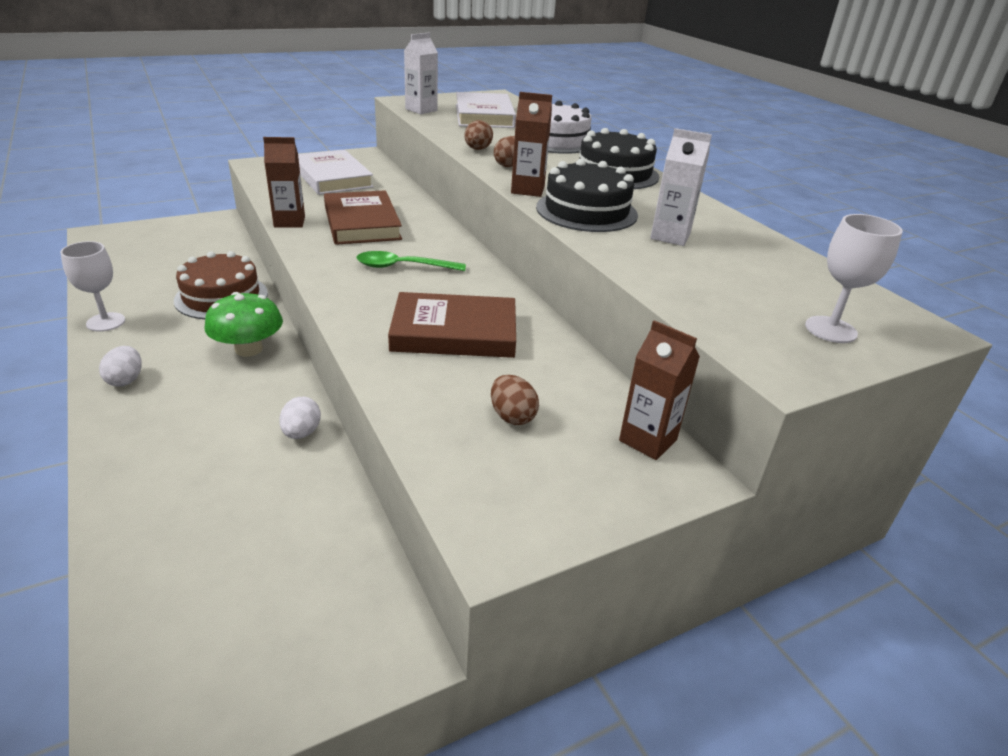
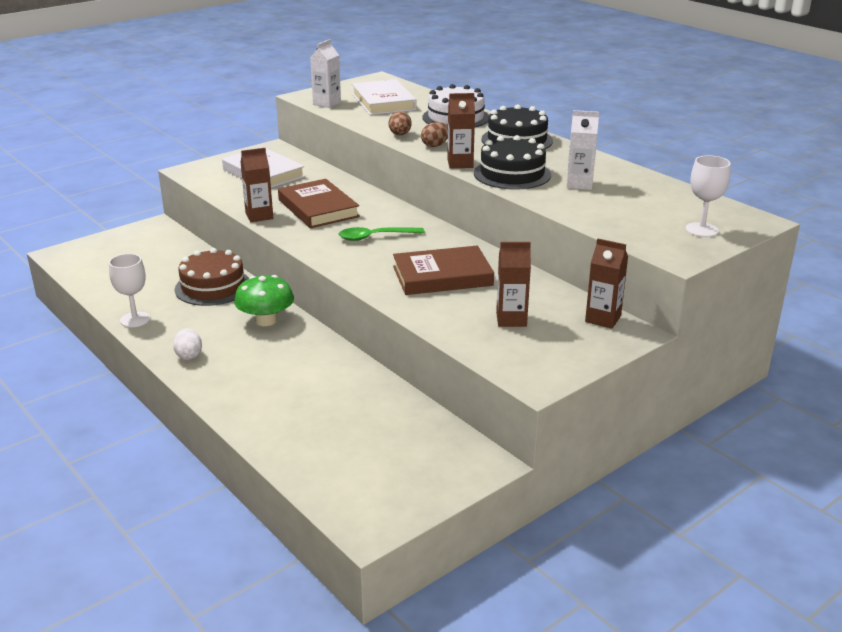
camera: 10 degrees left, 5 degrees down
white egg [279,397,321,439] -> none
brown egg [491,375,539,425] -> brown carton [496,242,531,327]

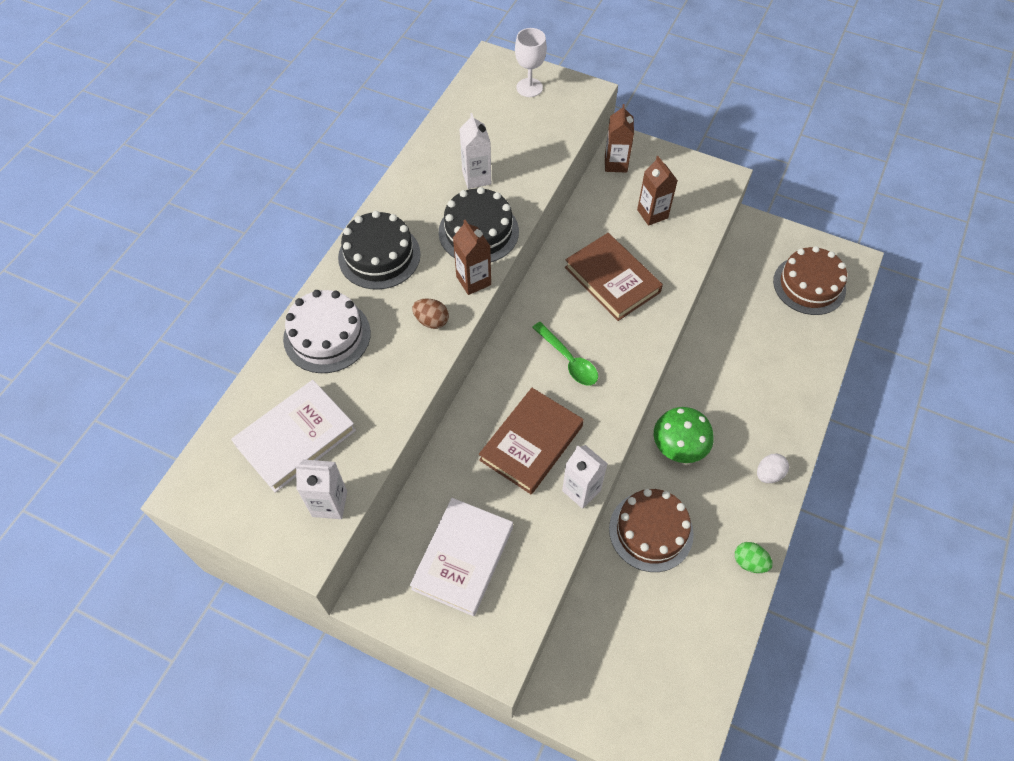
camera: 115 degrees left, 30 degrees up
white goblet [109,254,150,327] -> green egg [735,542,773,573]
brown carton [240,148,273,222] -> white carton [562,445,608,509]
brown egg [389,111,412,135] -> none
none -> brown cake [773,246,847,315]

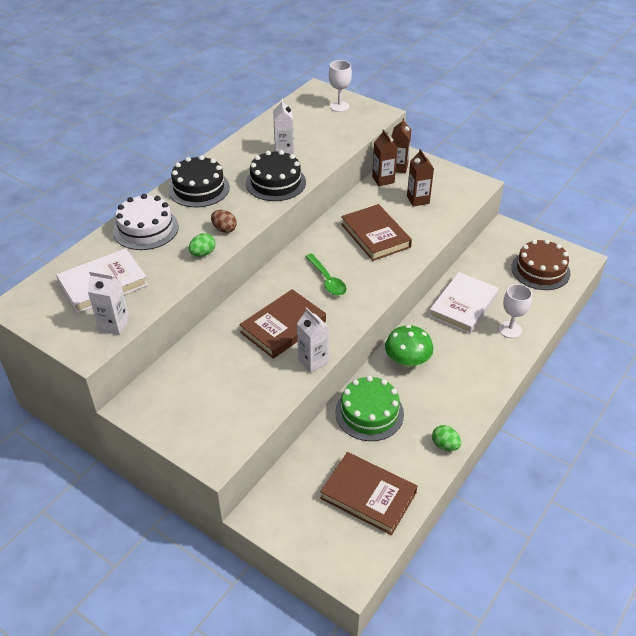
camera: 10 degrees right, 15 degrees down
white book [410,498,513,616] -> white book moved to [429,272,499,334]
brown carton [453,220,491,295] -> brown carton moved to [372,130,397,186]
brown cake [609,489,694,572] -> green cake [335,376,404,441]
white egg [757,454,789,483] -> none
none -> green egg [189,233,215,257]
none -> brown book [320,452,417,535]
none -> white goblet [499,284,532,338]

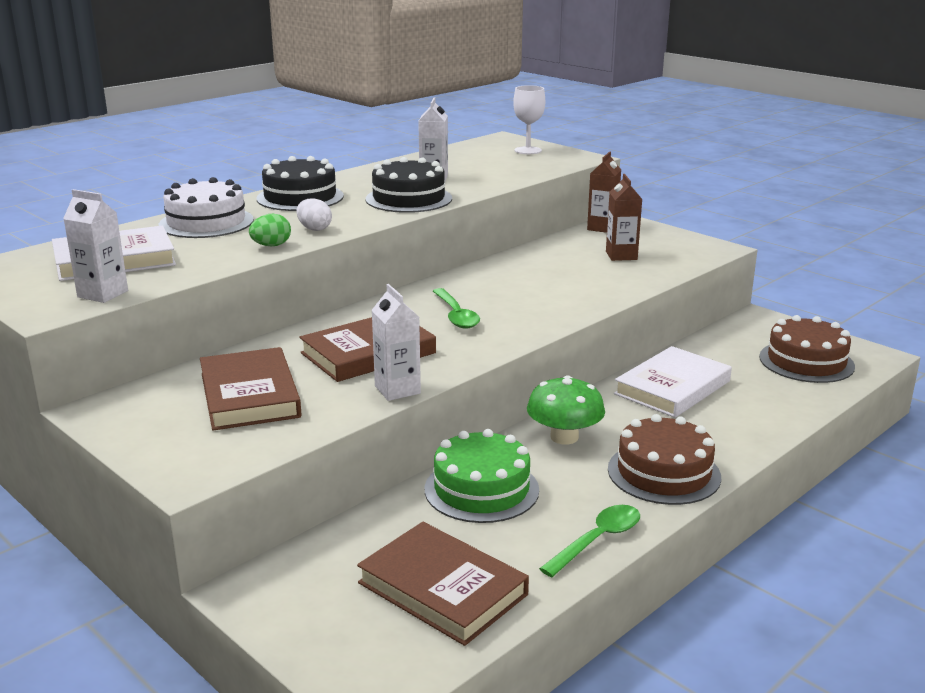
camera: 10 degrees right, 20 degrees down
brown egg [211,210,237,233] -> white egg [296,198,332,231]
brown book [341,204,412,261] -> brown book moved to [200,347,302,431]
brown carton [372,130,397,186] -> none
green egg [432,425,461,451] -> green spoon [539,505,640,577]
white goblet [499,284,532,338] -> none
none -> brown cake [608,414,721,505]

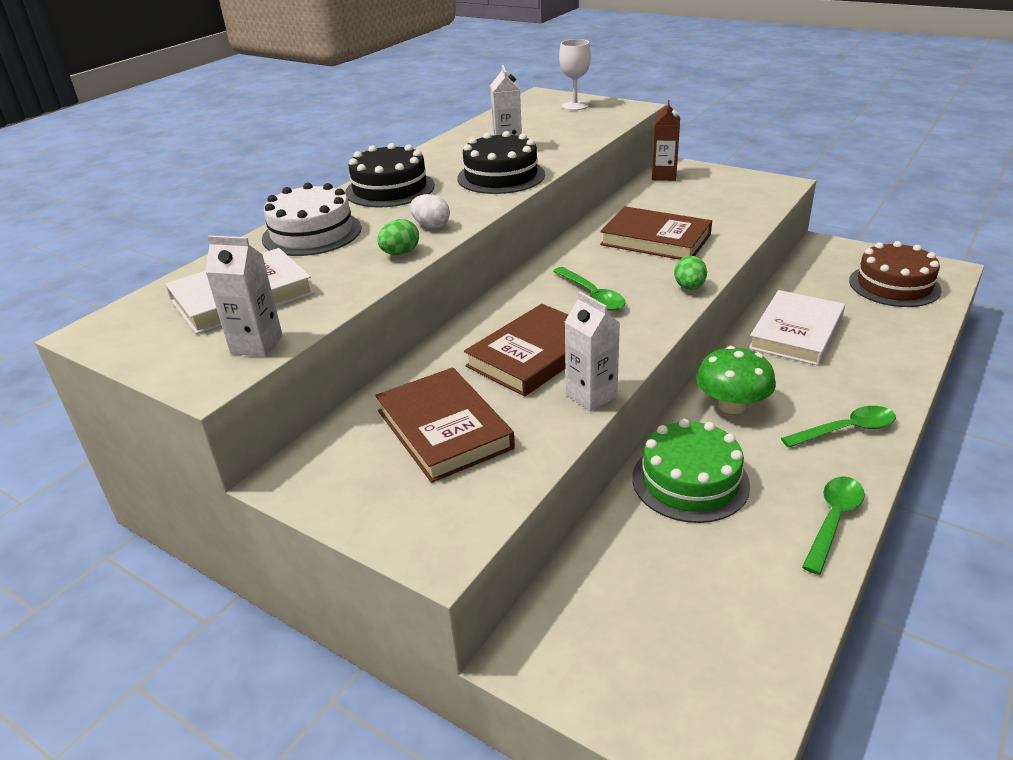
camera: 10 degrees left, 10 degrees up
brown book [357,522,529,646] -> brown book moved to [600,206,712,260]
brown carton [606,174,643,261] -> none
brown cake [608,414,721,505] -> green spoon [781,406,896,448]
none -> green egg [674,256,707,290]

